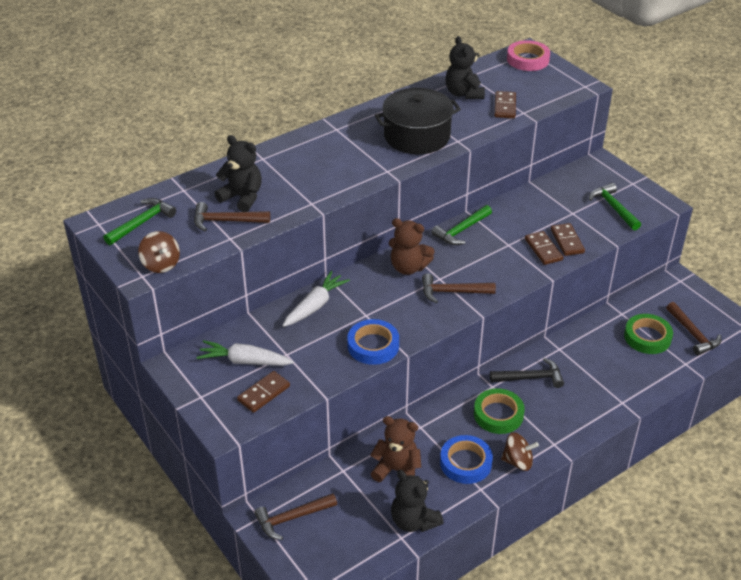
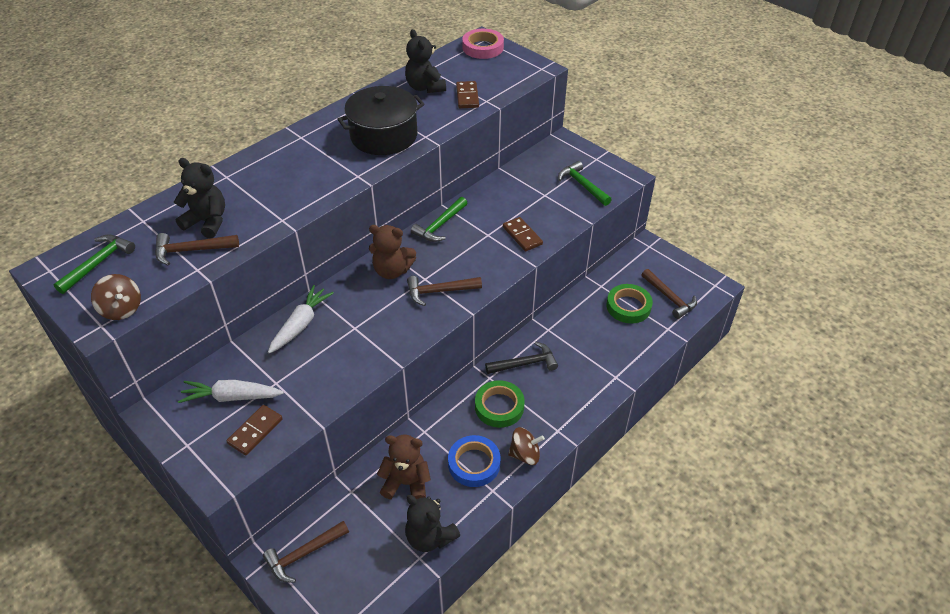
camera: 10 degrees left, 5 degrees up
blue tape [347,319,399,365] -> none
brown domino [551,223,585,256] -> none

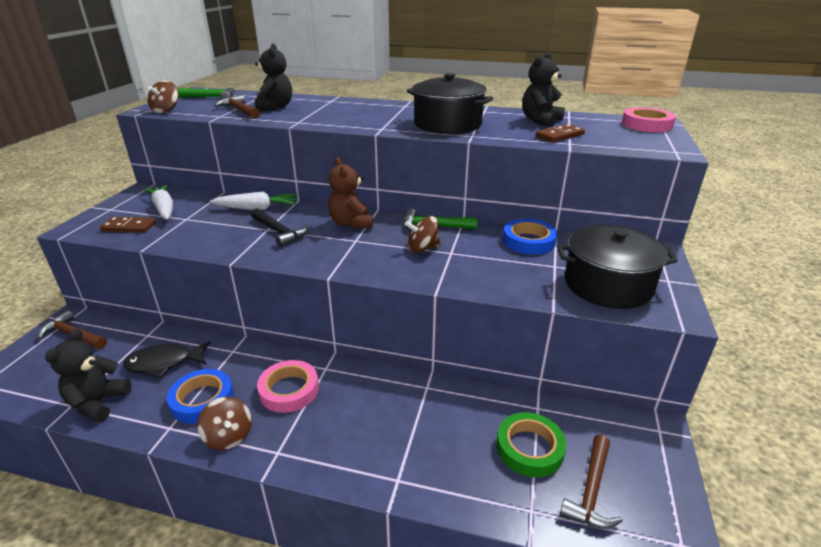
camera: 60 degrees right, 15 degrees down
brown teddy bear [377,435,431,499] -> black fish [123,341,210,378]
brown hammer [407,276,482,306] -> none
green tape [475,380,525,428] -> pink tape [257,360,319,413]
black hammer [485,342,558,374] -> black hammer moved to [251,208,308,247]
brown domino [503,217,543,251] -> none
green hammer [558,161,612,206] -> black pot [557,225,678,309]
none -> brown spinning top [405,216,440,253]
none -> blue tape [503,219,558,255]

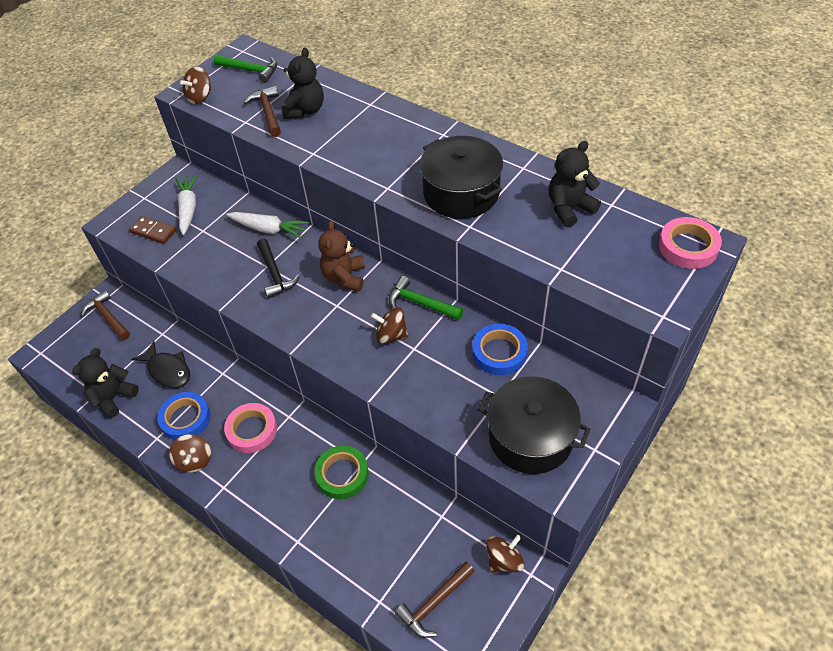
camera: 25 degrees right, 20 degrees up
black fish [123,341,210,378] -> black fish turned 150 degrees counterclockwise [131,341,190,388]
green tape [496,412,566,478] -> green tape moved to [314,446,369,499]
brown domino [536,124,585,143] -> none
none -> brown spinning top [486,535,524,573]

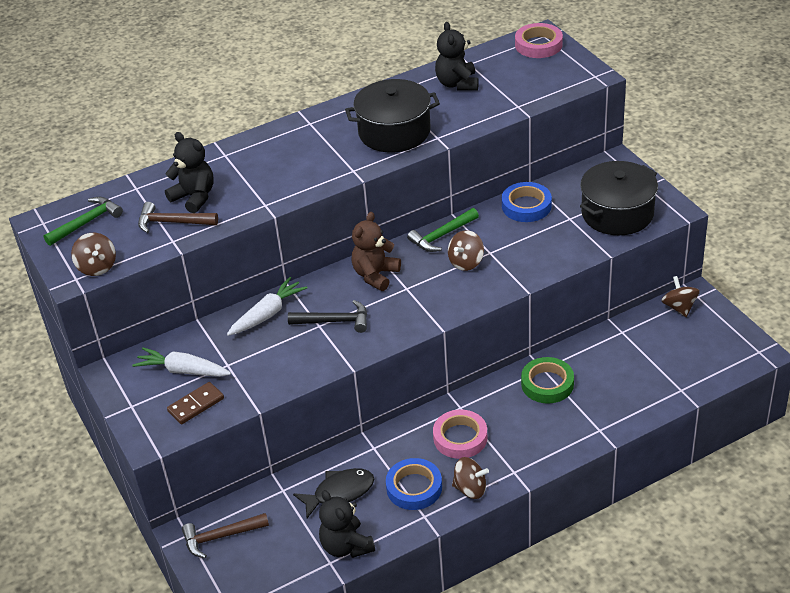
camera: 65 degrees left, 10 degrees down
brown teddy bear [319,221,365,291] -> brown teddy bear turned 90 degrees clockwise [351,212,401,291]
brown hammer [395,562,475,638] -> none

